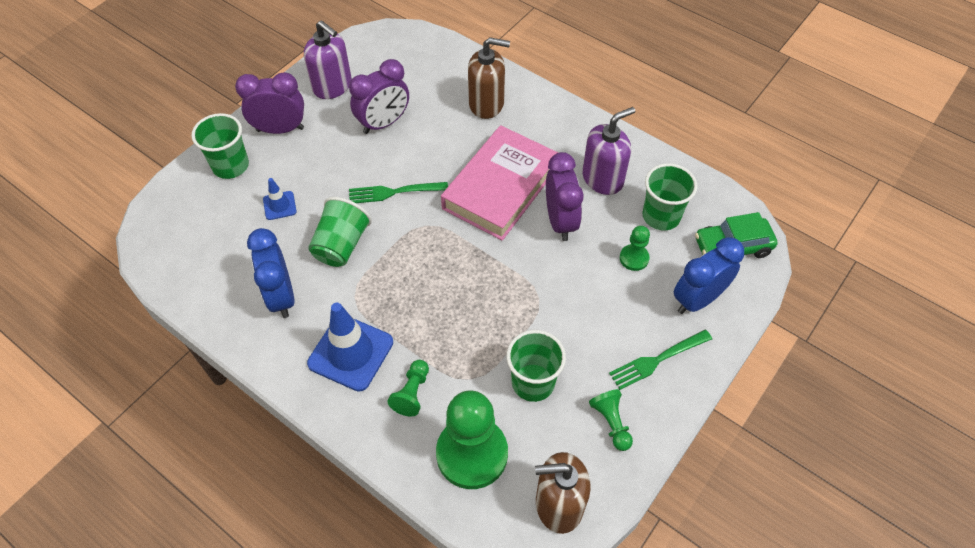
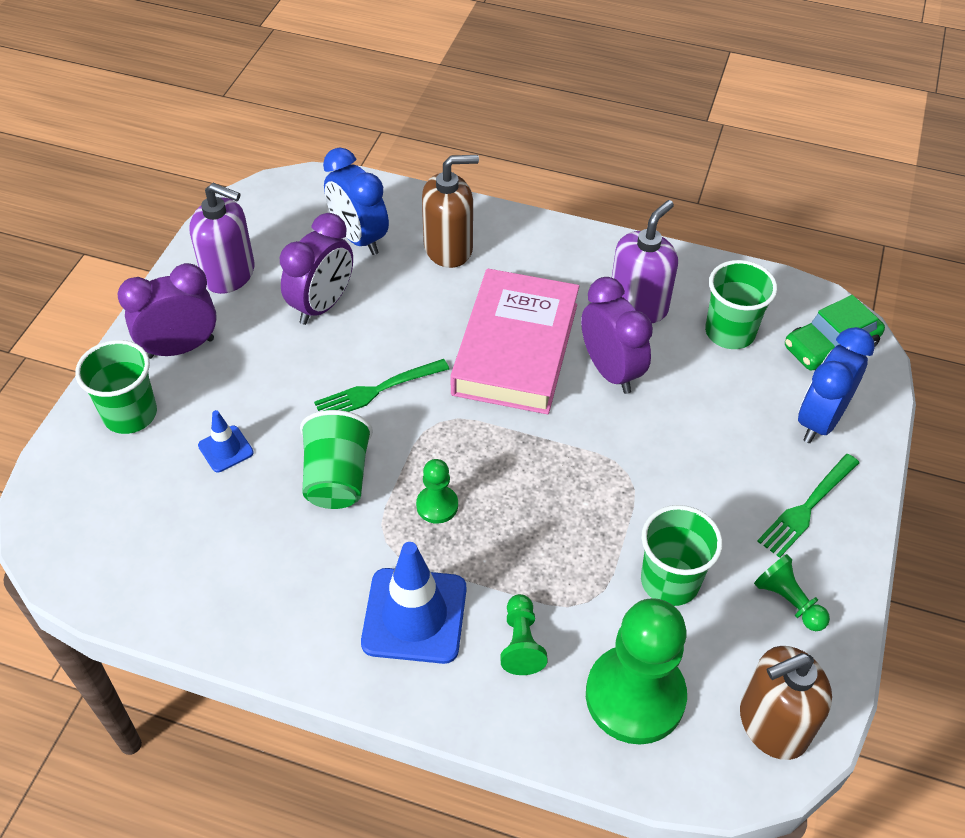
camera: 20 degrees left, 5 degrees down
blue clock [247,228,295,318] -> blue clock moved to [323,147,389,255]
green pawn [620,226,650,271] -> green pawn moved to [416,459,458,524]

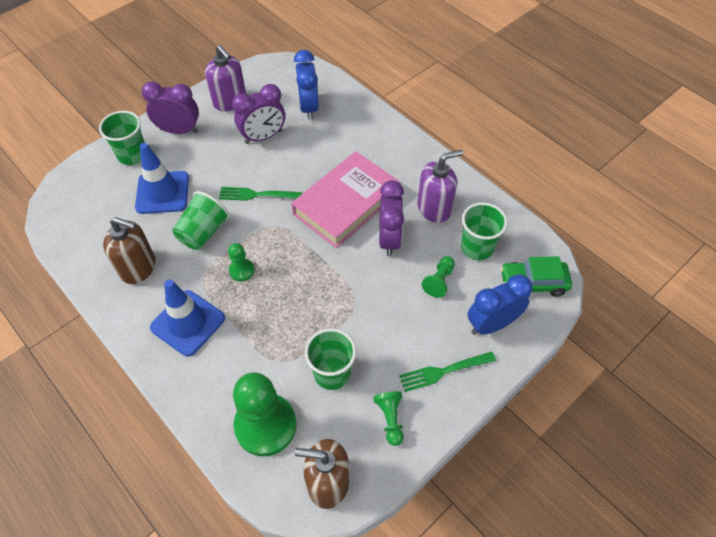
camera: 30 degrees right, 5 degrees up
blue traffic cone [198,410,254,472] -> blue traffic cone [135,143,189,214], size x1.98
brown soap dispenser [422,155,479,268] -> brown soap dispenser moved to [103,217,155,284]
green pawn [500,594,548,675] -> green pawn moved to [422,256,455,298]

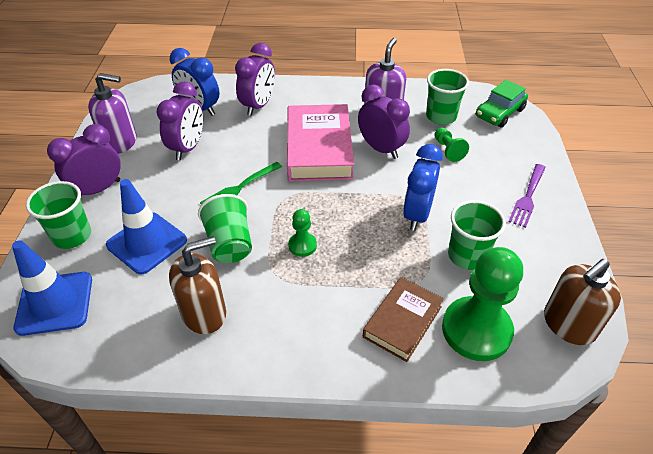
camera: 45 degrees left, 10 degrees down
blue traffic cone [150,280,225,357] -> blue traffic cone moved to [12,240,92,336]
green pawn [373,391,404,446] -> none
green fork [399,352,496,392] -> purple fork [508,164,546,228]
blue clock [467,274,533,335] -> blue clock moved to [403,144,443,231]
none -> purple clock [235,43,275,116]
none -> brown book [363,277,444,362]

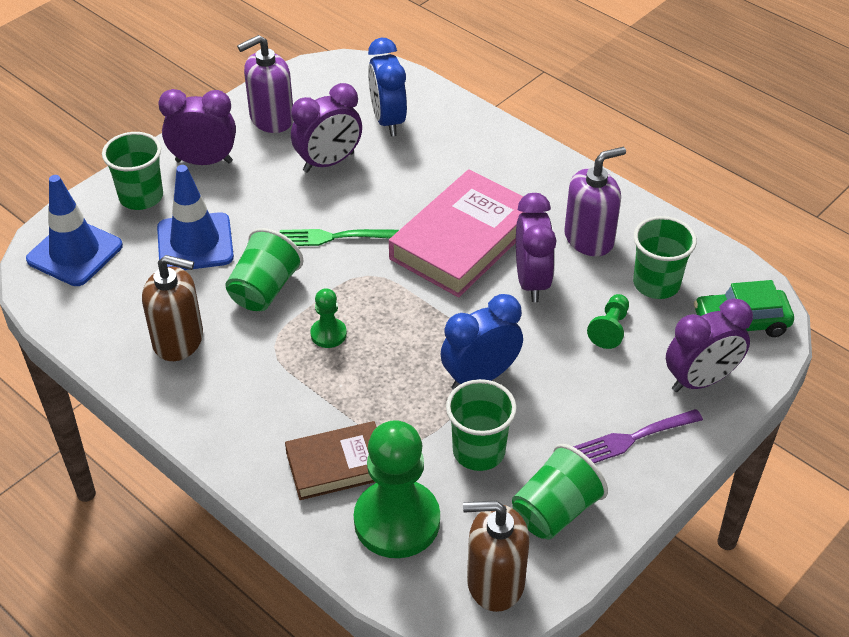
camera: 40 degrees right, 0 degrees up
purple soap dispenser [88,73,137,154] -> purple soap dispenser turned 105 degrees clockwise [237,35,293,133]
purple clock [235,43,275,116] -> purple clock moved to [666,298,753,392]
none -> green cup [512,444,608,539]

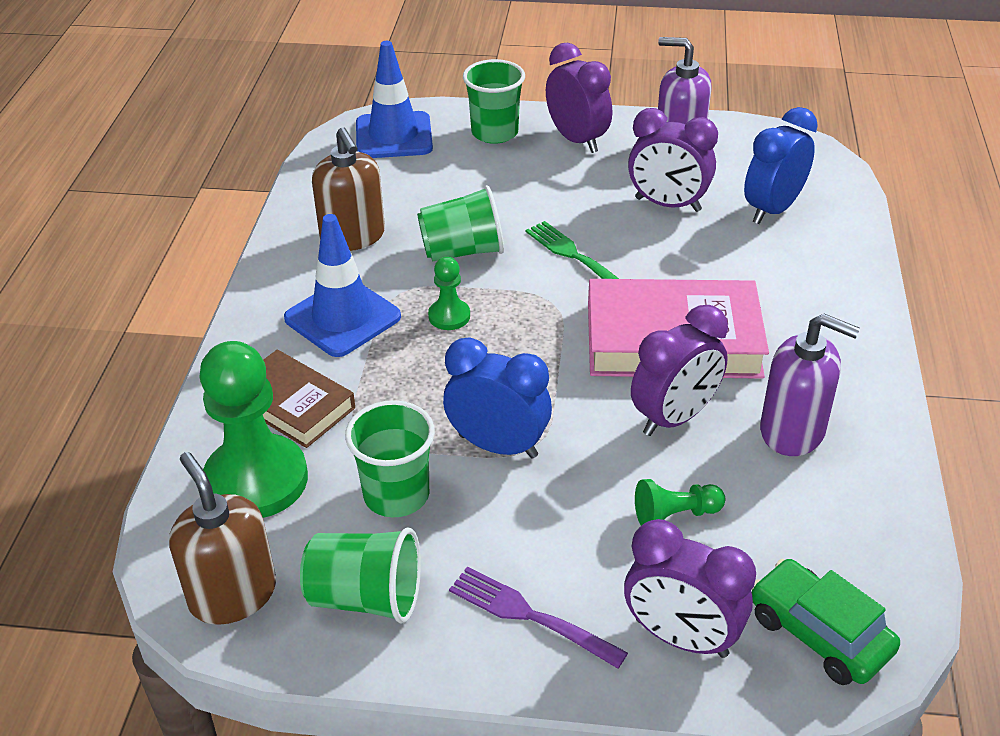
camera: 55 degrees right, 5 degrees down
blue traffic cone [157,165,234,270] -> blue traffic cone moved to [284,214,401,357]
green cup [633,216,697,299] -> none

